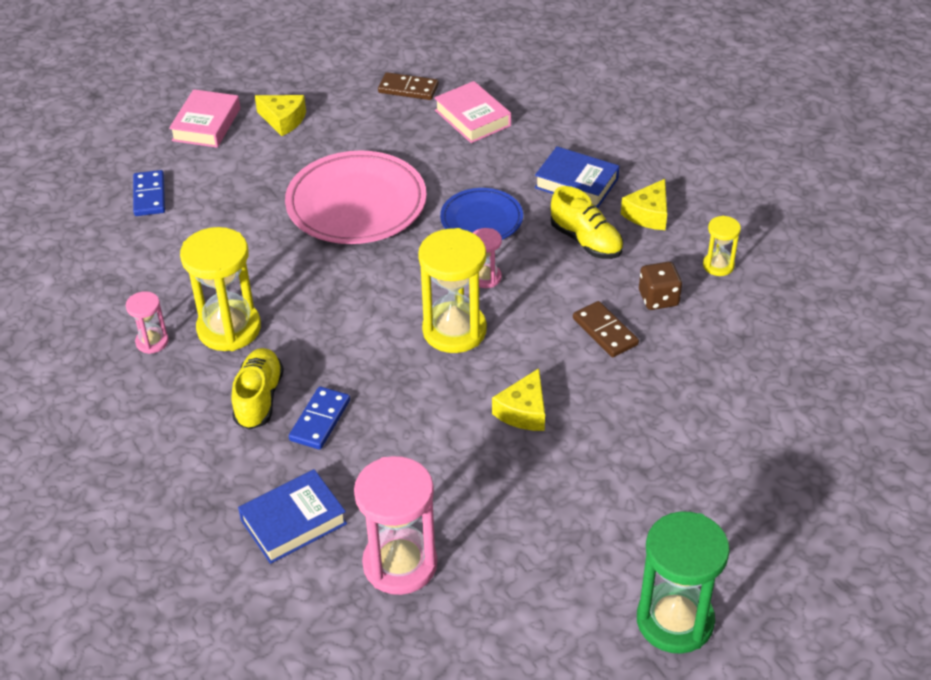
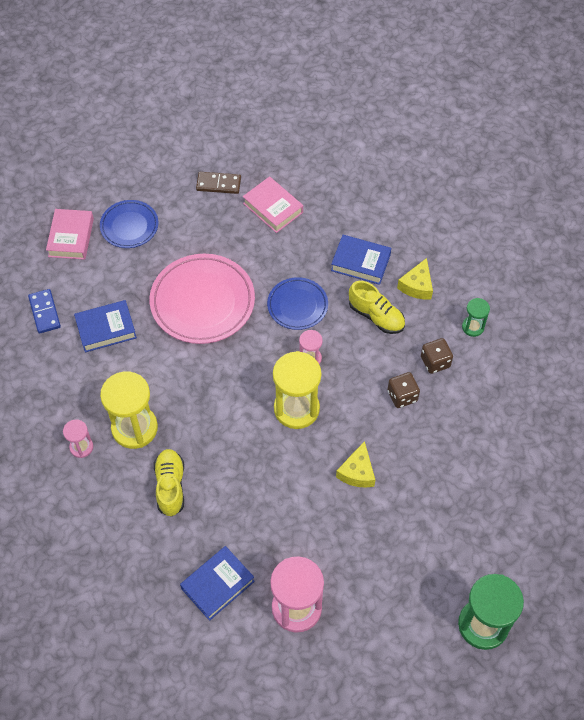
camera: 10 degrees left, 15 degrees up
yellow cheese [255,95,306,136] -> blue plate [100,200,159,248]
blue domino [289,386,350,450] -> none
brown domino [573,301,639,357] -> brown dice [388,372,420,408]
yellow hourglass [703,216,741,276] -> green hourglass [462,298,490,337]
none -> blue book [74,300,137,352]

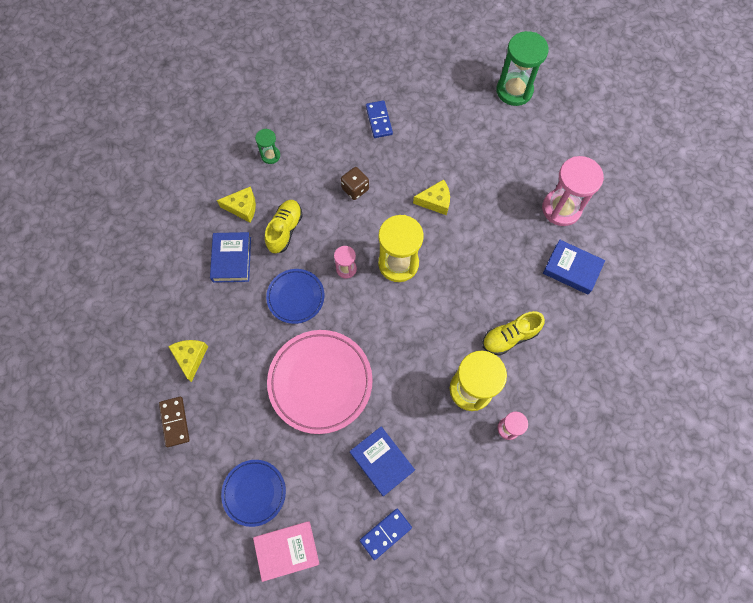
camera: 110 degrees left, 10 degrees up
pink book [243,176,303,233] -> yellow cheese [168,340,208,382]
brown dice [421,338,453,374] -> none
none -> blue domino [366,100,393,138]

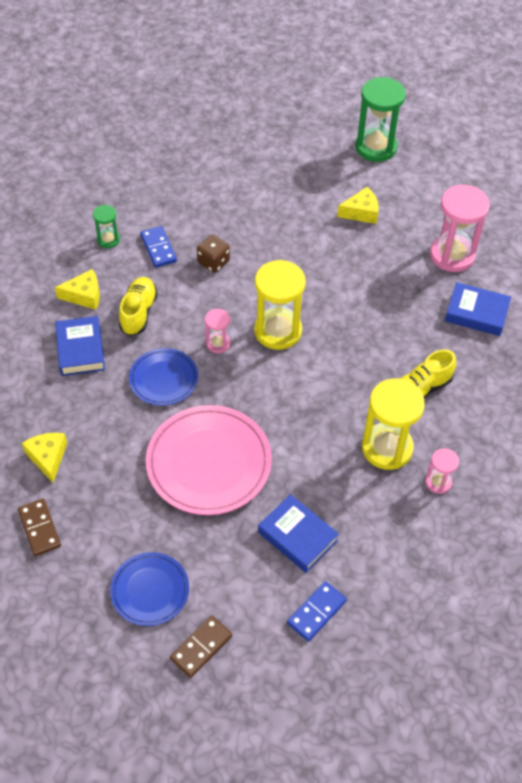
camera: 10 degrees left, 15 degrees down
pink book [253,521,319,582] -> brown domino [170,615,232,678]
blue domino [366,100,393,138] -> blue domino moved to [140,226,177,268]
yellow cheese [413,179,450,215] -> yellow cheese moved to [337,187,379,224]

